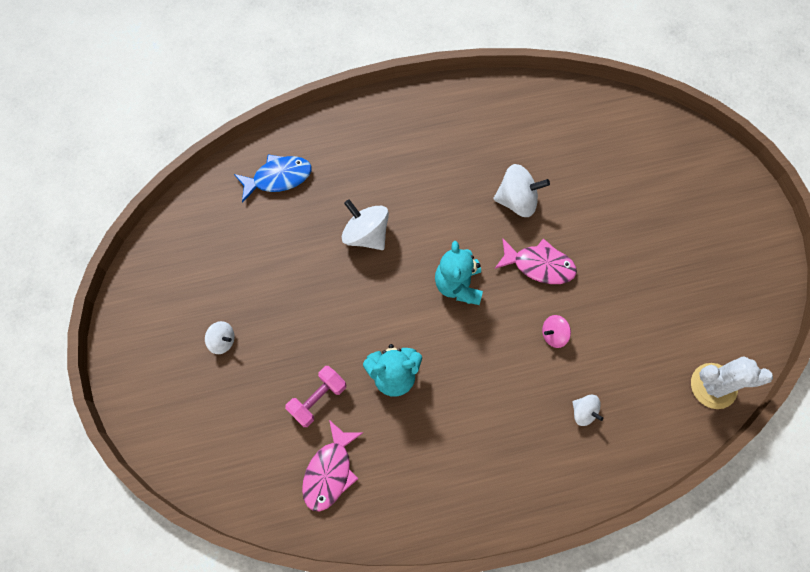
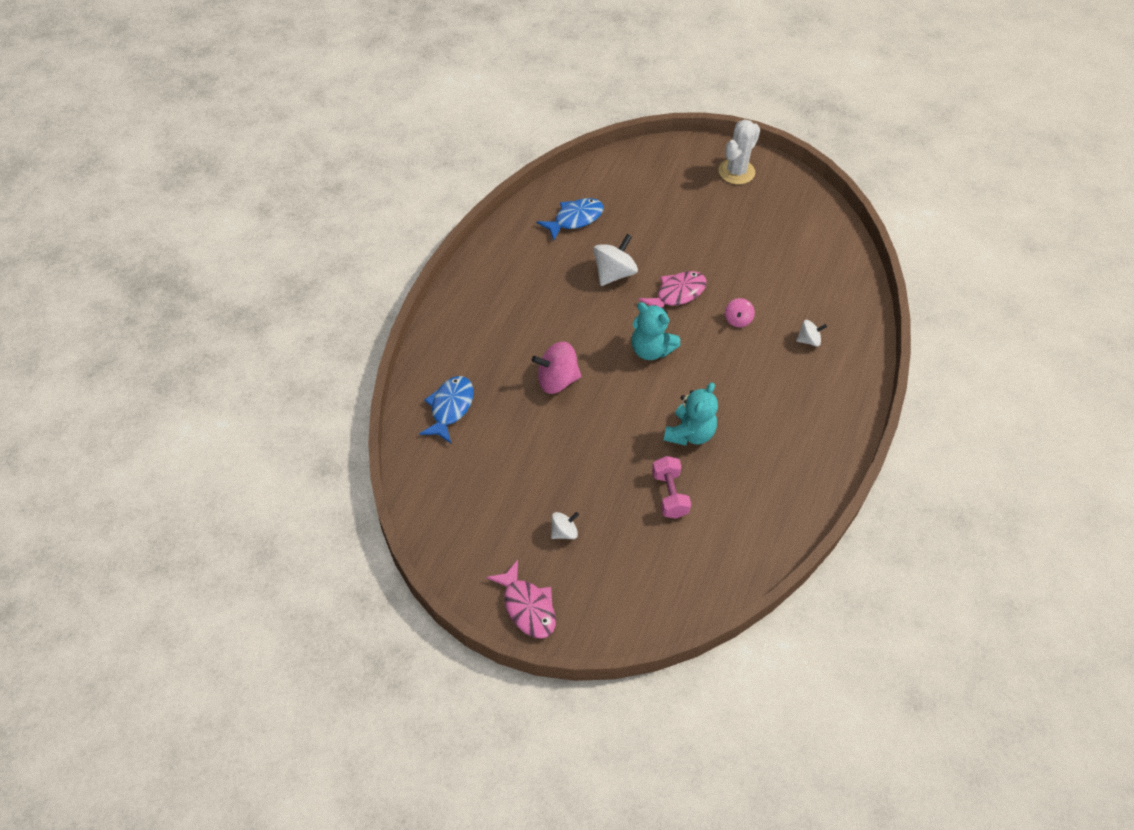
camera: 55 degrees left, 15 degrees down
pink fish [302,420,363,512] -> pink fish moved to [486,560,556,639]
white spinning top [342,199,389,250] -> pink spinning top [532,342,581,394]
white cactus [691,356,773,409] -> white cactus moved to [718,119,760,185]
none -> blue fish [537,198,604,241]

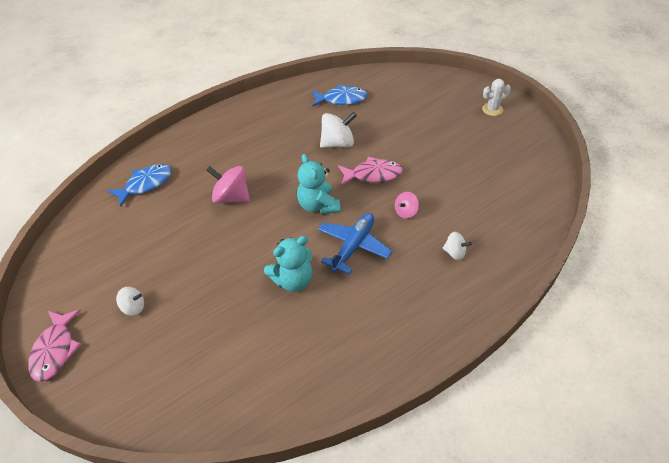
camera: 35 degrees right, 5 degrees down
pink dumbbell [652,456,691,519] -> none
white cactus [718,119,760,185] -> white cactus [482,79,511,116], size x0.65
none -> blue plane [318,213,392,275]

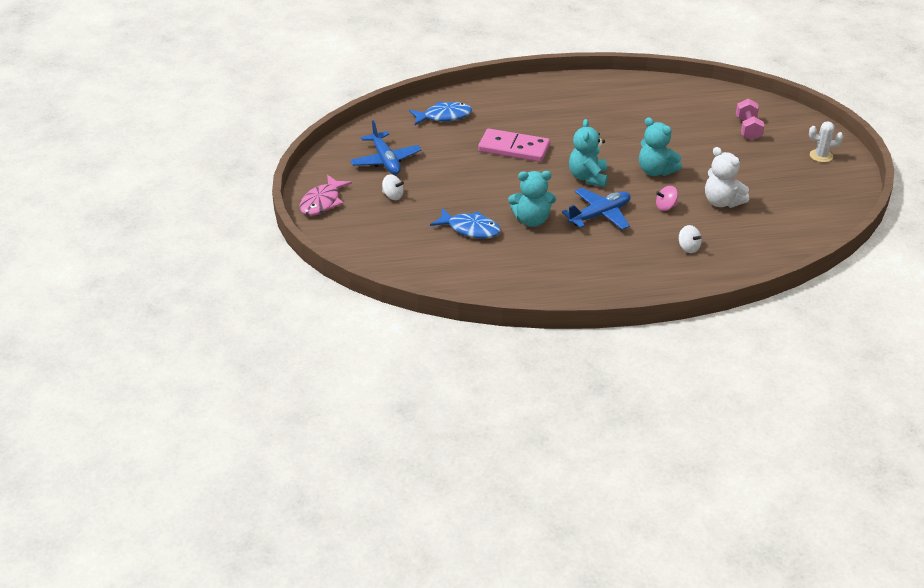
camera: 25 degrees right, 10 degrees down
pink spinning top [206,166,250,204] -> pink domino [478,128,550,162]
blue fish [312,85,368,107] -> blue fish moved to [430,208,501,239]
white spinning top [320,112,357,148] -> none
pink fish [338,157,403,186] -> turquoise teddy bear [639,117,682,176]
none -> blue plane [350,120,422,175]
none -> white teddy bear [705,147,749,208]
none -> pink dumbbell [736,98,764,140]

